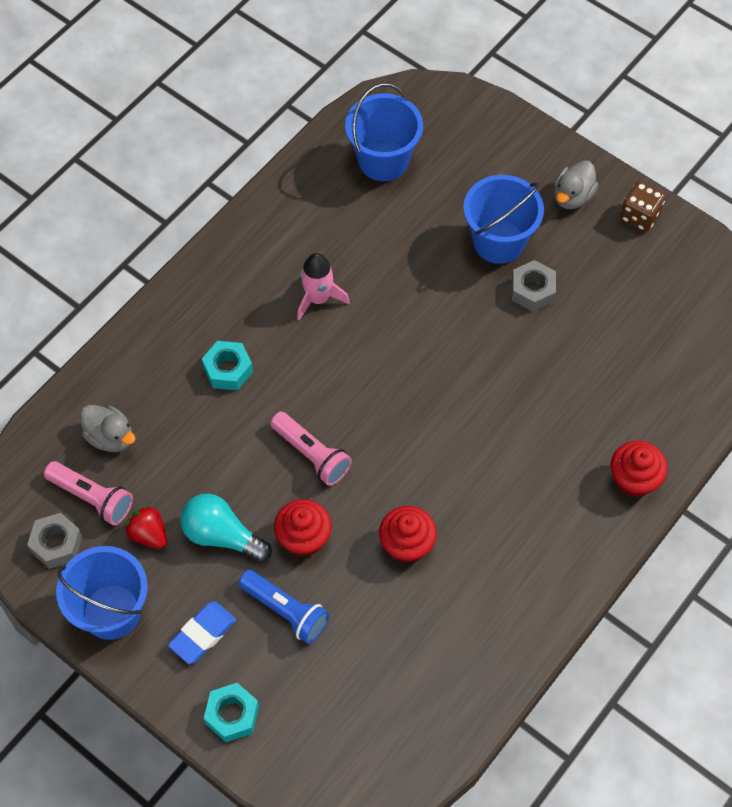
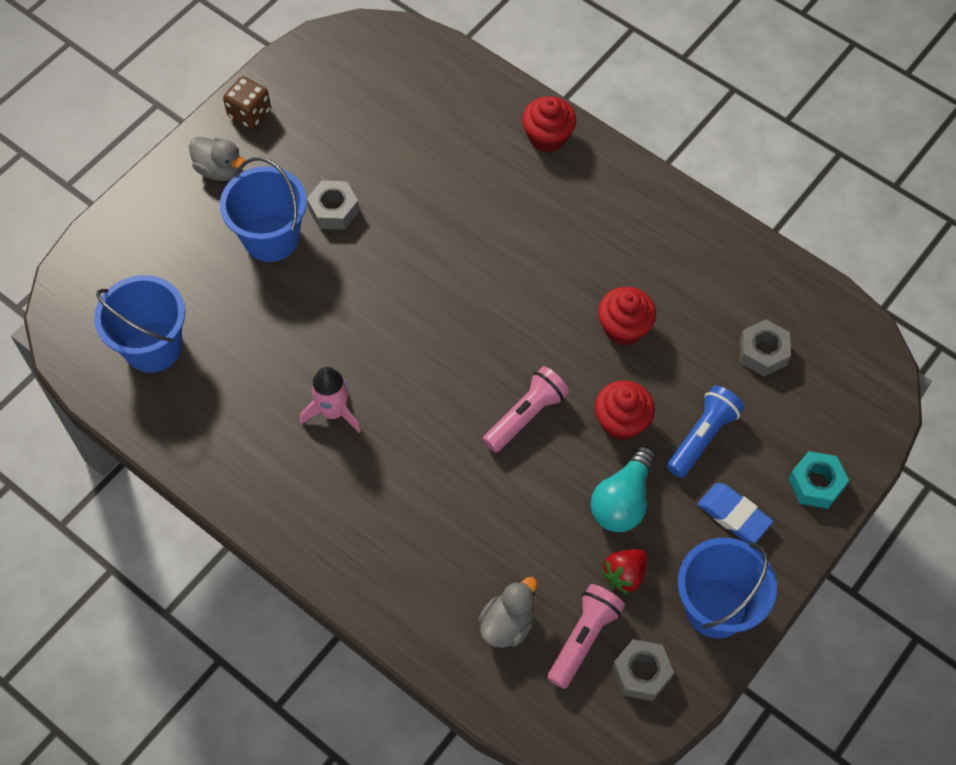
camera: 90 degrees left, 0 degrees up
turquoise nut [202,341,253,390] -> none
none -> grey nut [740,319,791,376]

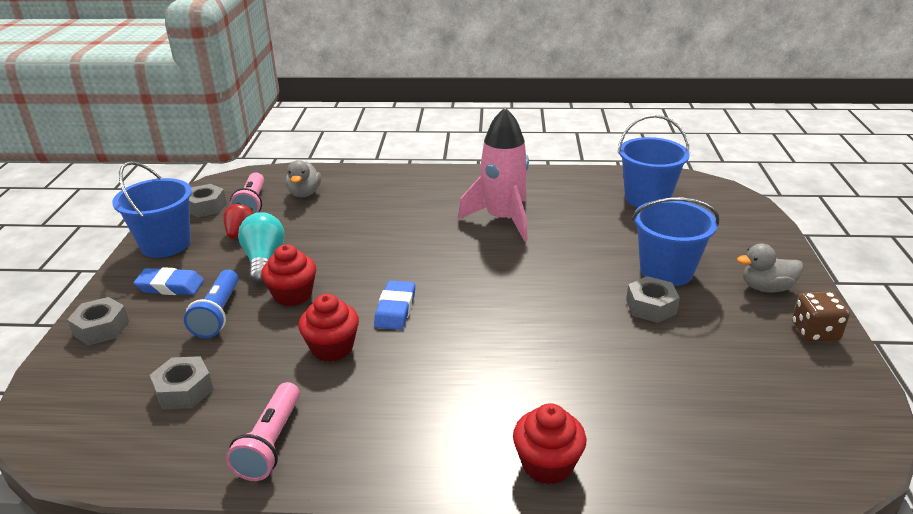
camera: 145 degrees right, 30 degrees down
pink rocket [300,367,361,433] -> pink rocket [458,107,529,241], size x1.65
pink flashlight [483,366,569,452] -> pink flashlight moved to [226,382,300,481]
turquoise nut [788,451,849,509] -> grey nut [67,297,129,346]
none -> blue eraser [374,280,415,330]

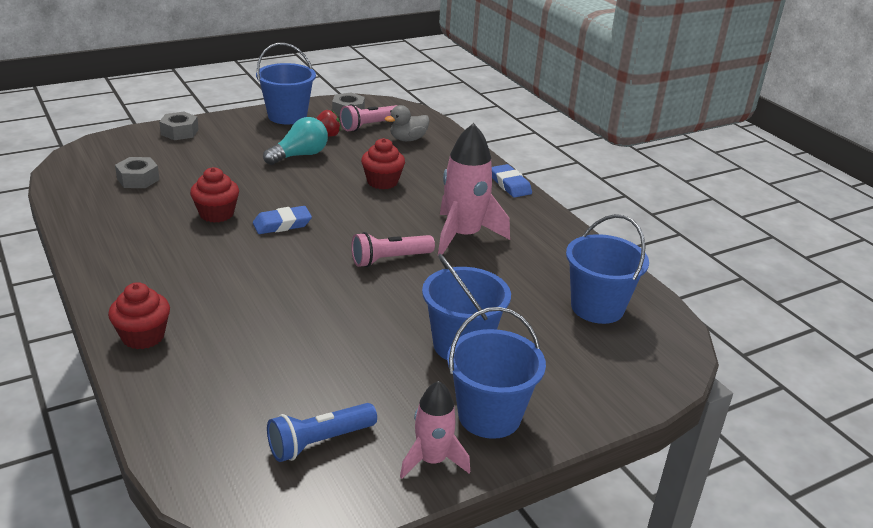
camera: 55 degrees right, 0 degrees up
blue eraser [134,267,204,295] -> blue eraser moved to [492,164,532,198]
blue flashlight [184,270,239,338] -> blue flashlight moved to [267,403,377,462]
pink flashlight [226,382,300,481] -> pink flashlight moved to [351,232,435,267]
red cupcake [261,244,316,306] -> red cupcake moved to [361,138,405,189]
grey nut [626,276,680,323] -> none
grey duck [737,244,803,293] -> blue bucket [447,307,546,439]
brown dice [792,292,850,342] -> pink rocket [400,381,470,479]

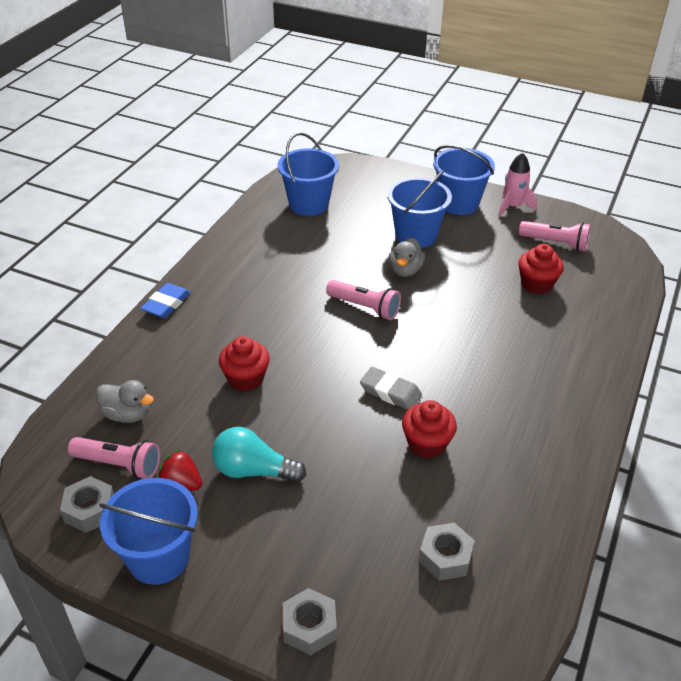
camera: 125 degrees left, 10 degrees up
red cupcake [108,282,170,349] -> red cupcake moved to [518,244,564,294]
blue eraser [253,206,312,234] -> grey eraser [360,367,422,410]
blue flashlight [267,403,377,462] -> pink flashlight [519,221,591,251]
pink rocket [438,123,510,255] -> none
none -> grey duck [390,237,425,277]

